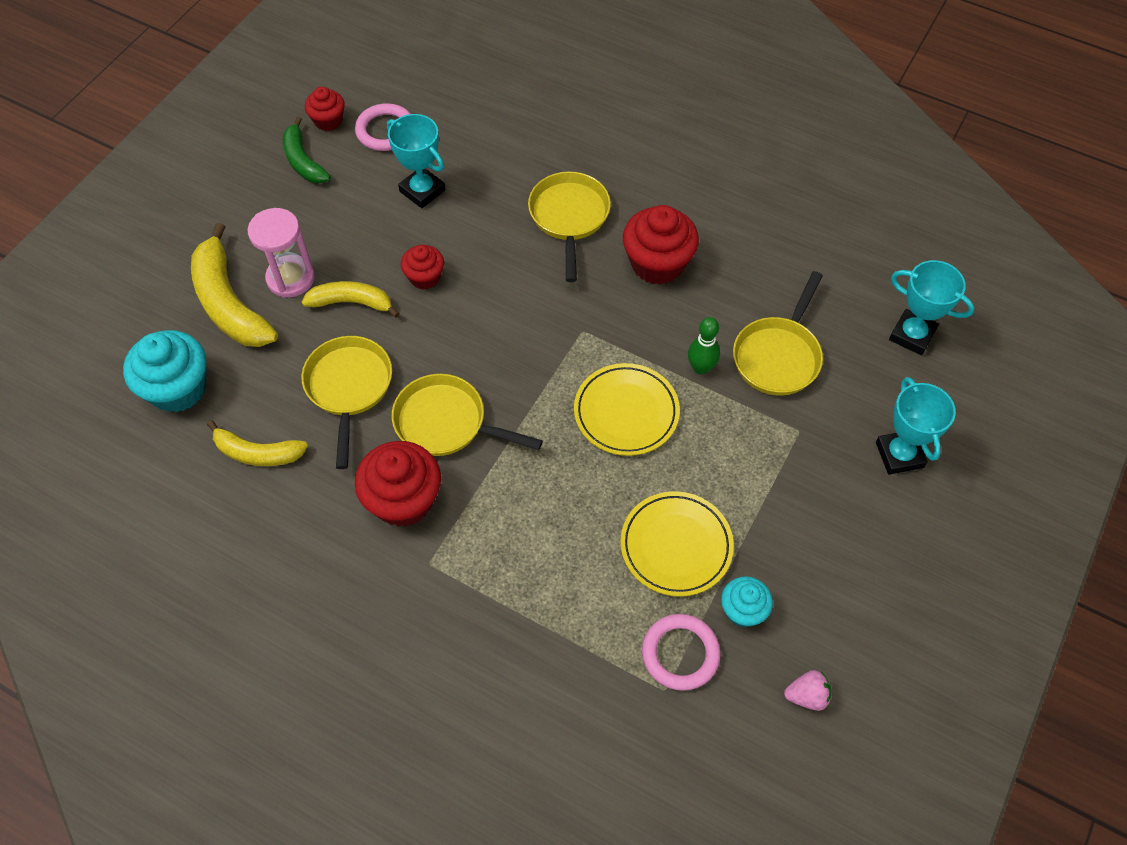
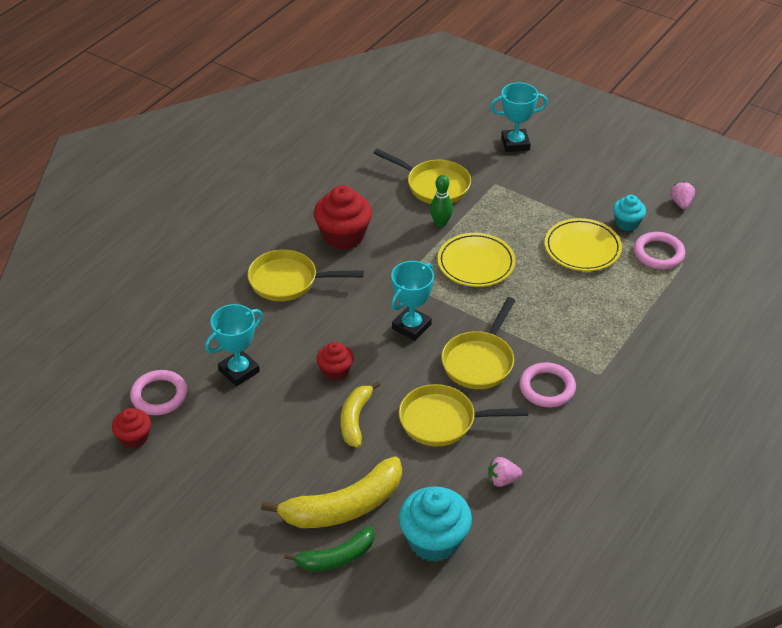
camera: 85 degrees left, 15 degrees down
yellow banana [207,420,308,466] -> pink strawberry [488,457,522,487]
pink hourglass [248,208,315,297] -> none
green banana [283,117,331,183] -> green banana moved to [284,526,374,571]
red cupcake [355,441,441,527] -> pink ring [519,362,576,407]
turquoise trophy [889,260,974,355] -> turquoise trophy moved to [391,261,434,341]

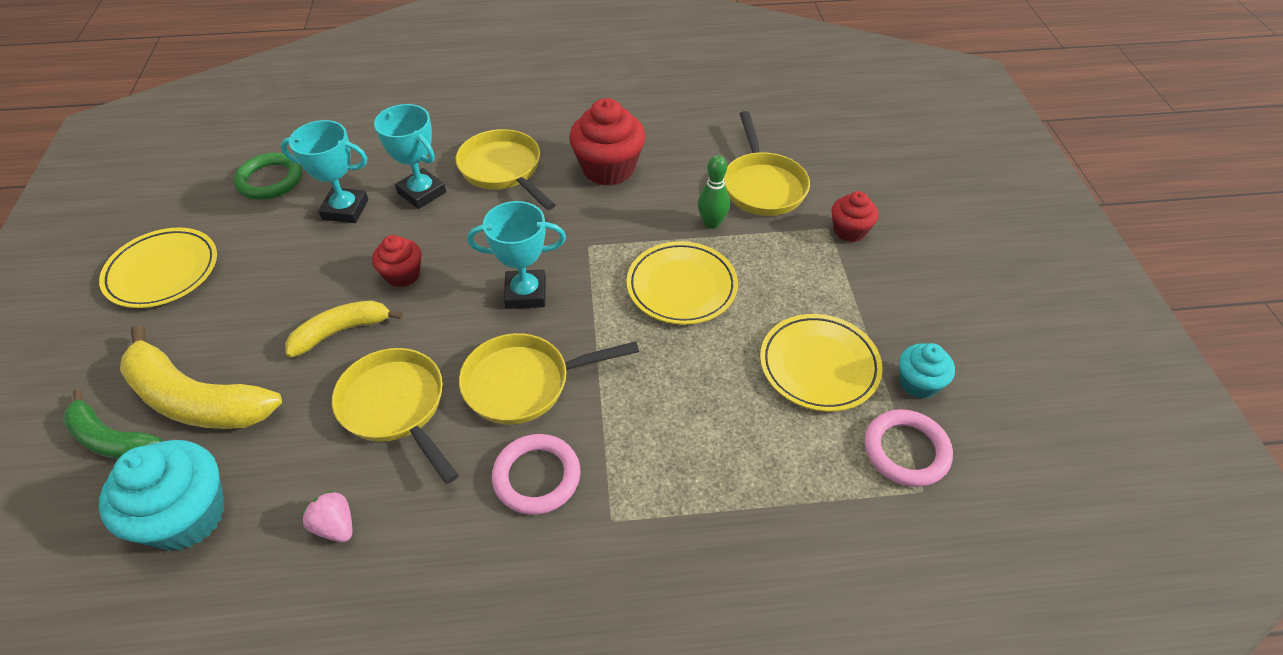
camera: 50 degrees right, 5 degrees up
red cupcake [112,408,151,449] -> red cupcake moved to [832,191,878,242]
pink ring [130,370,187,415] -> green ring [234,153,302,200]
turquoise trophy [490,83,548,152] -> turquoise trophy moved to [374,104,446,209]
pink strawberry [671,182,695,209] -> none
none -> yellow plate [99,227,217,308]

